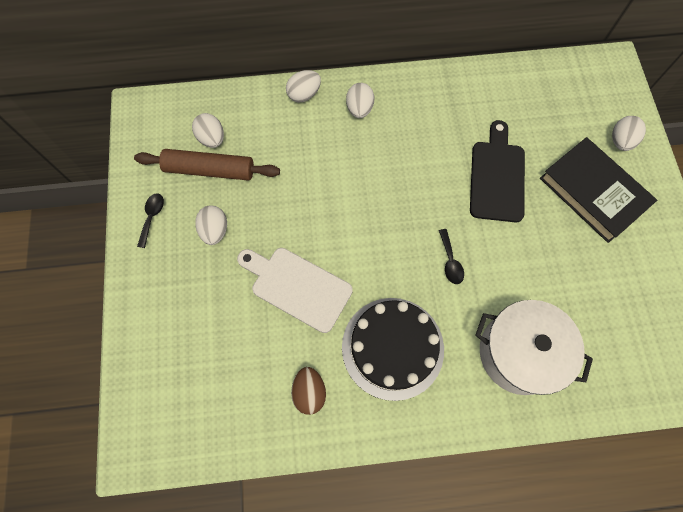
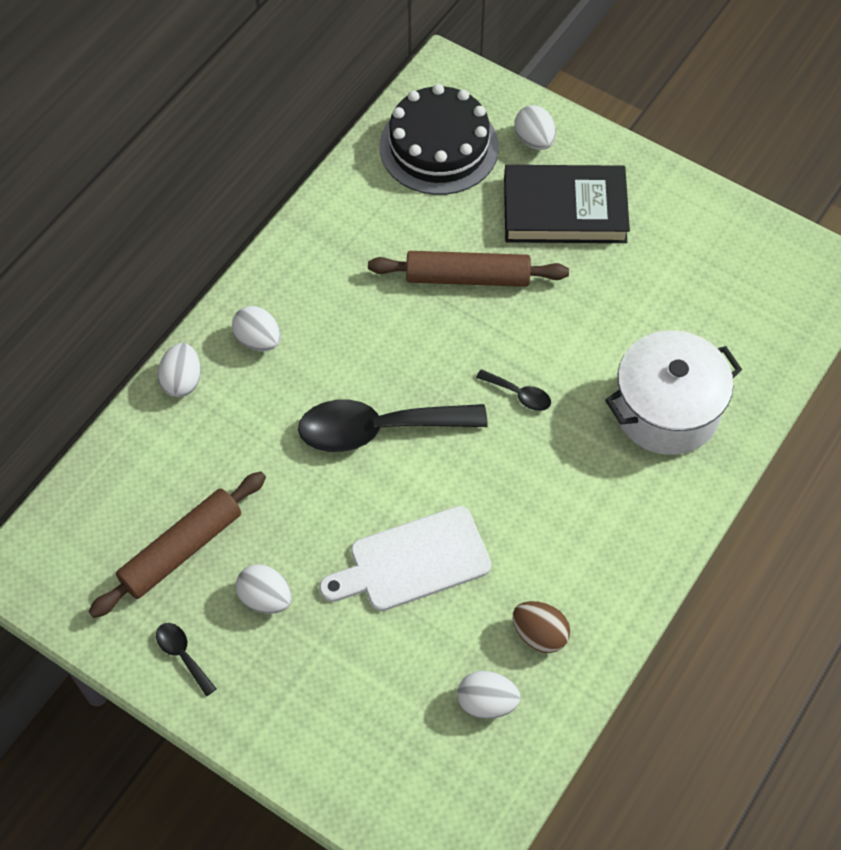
camera: 50 degrees left, 10 degrees down
white egg [192,113,224,148] -> white egg moved to [457,671,520,719]
black cake [342,298,444,401] -> black cake moved to [380,84,499,195]
black cutting board [470,120,525,222] -> brown rolling pin [368,251,569,287]
none -> black spoon [298,400,488,452]

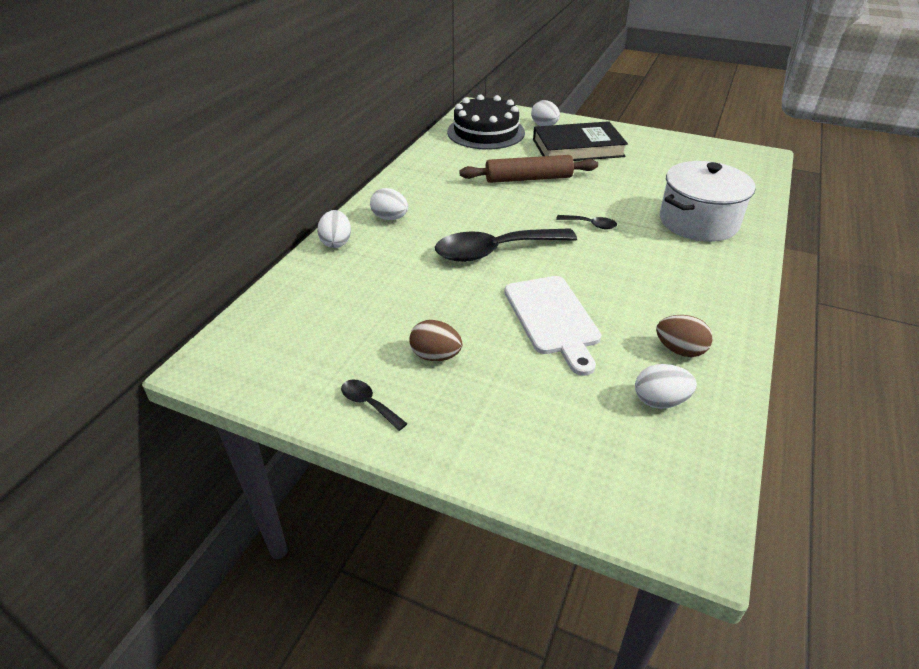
camera: 10 degrees left, 20 degrees down
brown rolling pin [89,471,266,618] -> none
white egg [236,564,292,614] -> brown egg [410,320,463,361]
white cutting board [319,506,492,611] -> white cutting board turned 75 degrees counterclockwise [504,276,601,376]

